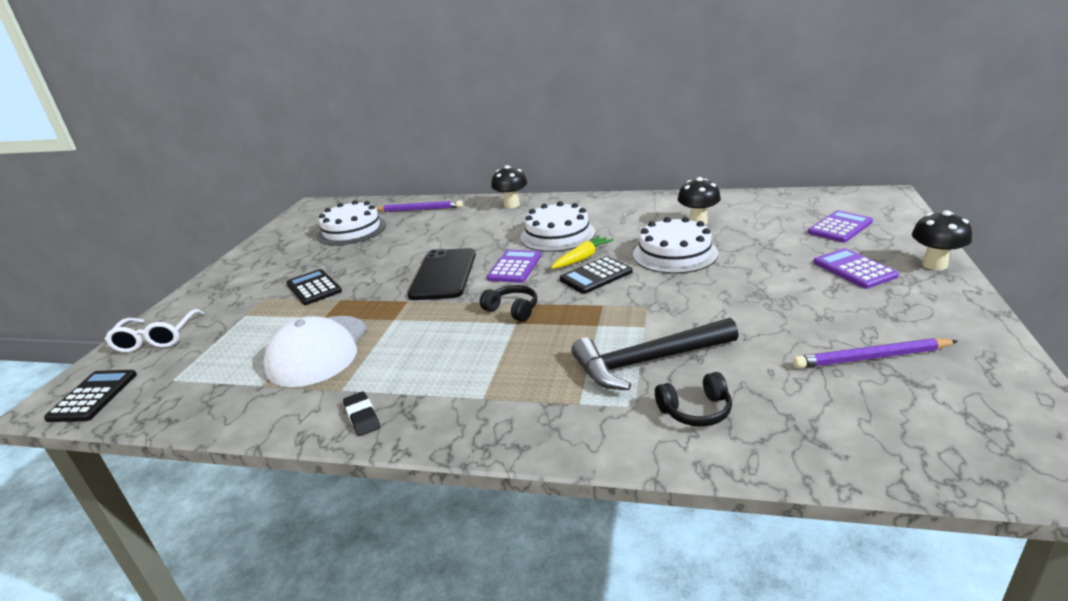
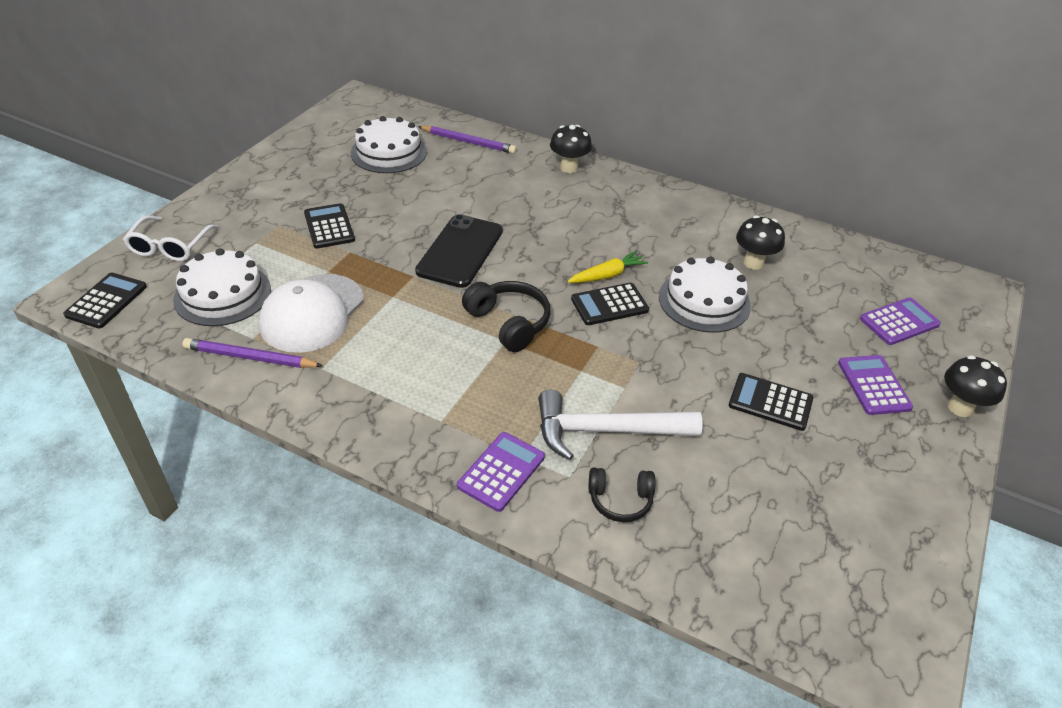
camera: 10 degrees right, 15 degrees up
black eraser [343,391,380,436] -> none
black headphones [480,285,537,322] -> black headphones [462,281,550,352], size x1.51
purple calculator [487,250,541,283] -> purple calculator moved to [457,432,545,512]
white cake [520,201,595,252] -> white cake moved to [173,248,271,326]
black hammer [571,318,739,390] -> white hammer [538,390,703,460]
purple pencil [793,338,958,369] -> purple pencil moved to [182,338,323,368]
none -> black calculator [729,373,814,431]

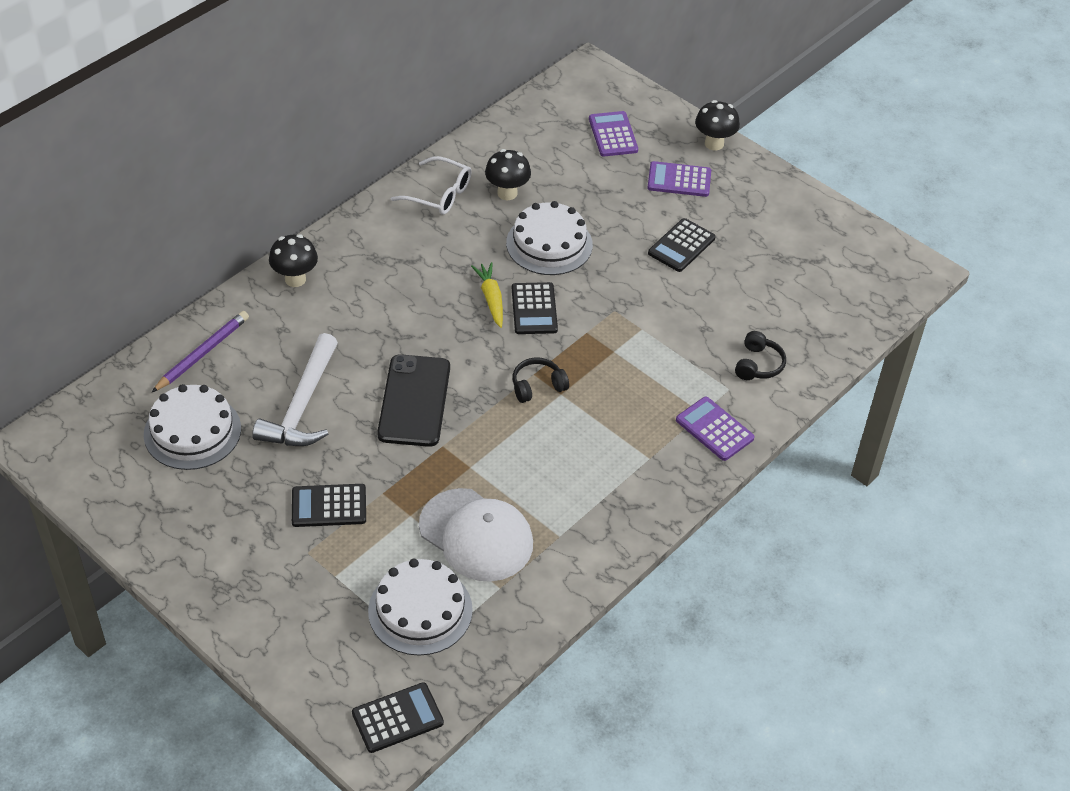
camera: 75 degrees left, 5 degrees up
black calculator [63,272,147,328] -> black calculator turned 120 degrees clockwise [352,682,444,753]
white glasses [123,216,218,262] -> white glasses moved to [390,156,471,215]
purple pencil [182,338,323,368] -> none
black phone [415,214,503,288] -> black phone turned 60 degrees clockwise [377,354,450,447]
black headphones [462,281,550,352] -> black headphones [513,358,569,403], size x0.66
white hammer [538,390,703,460] -> white hammer moved to [252,333,338,446]

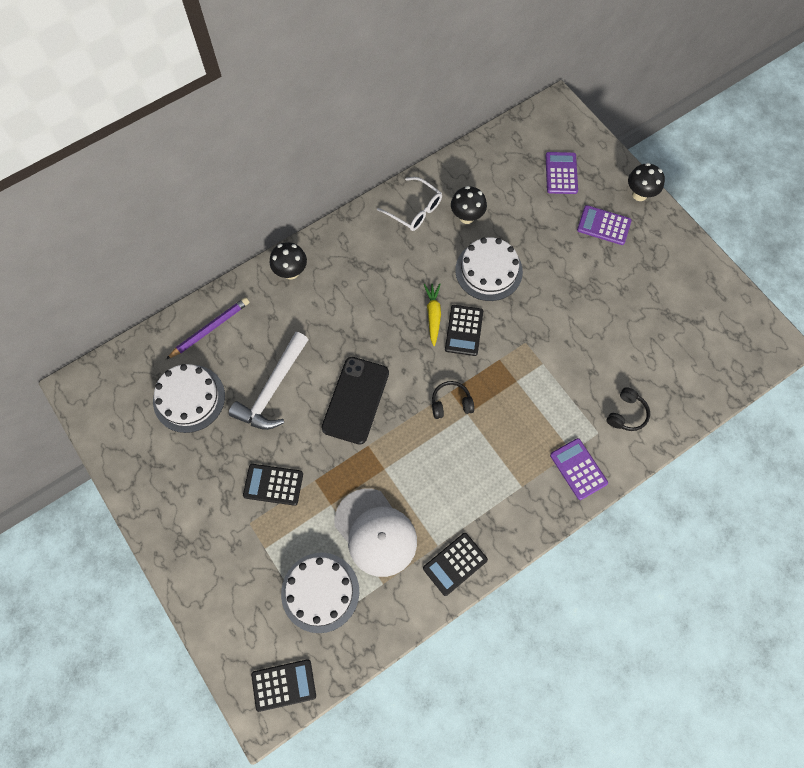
camera: 15 degrees right, 20 degrees up
black calculator [648,218,716,272] -> black calculator moved to [423,533,488,596]

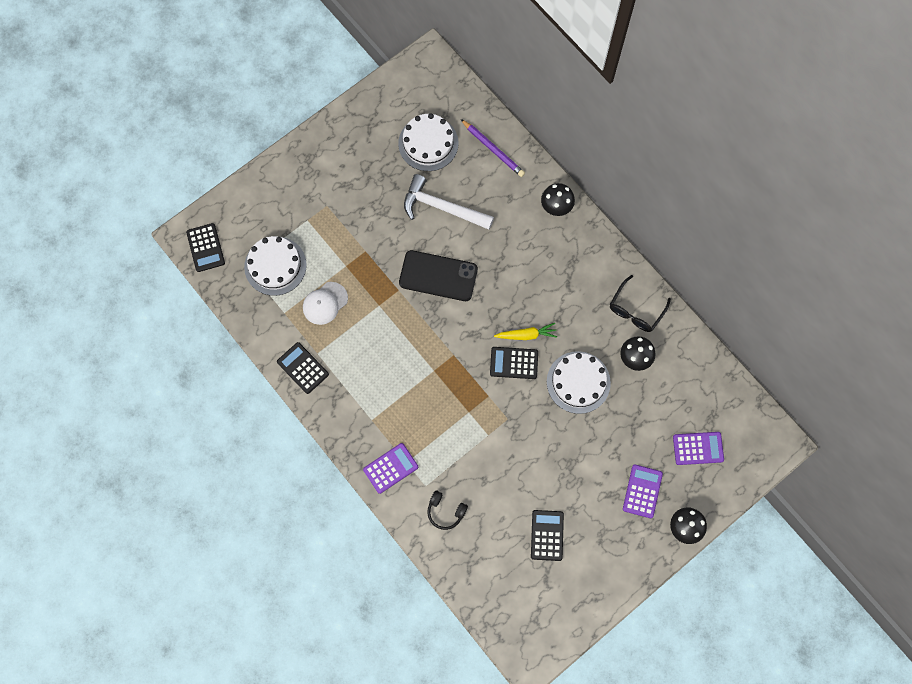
camera: 85 degrees right, 5 degrees up
black calculator [243,464,303,506] -> black calculator moved to [531,510,564,561]
white cap [334,489,417,577] -> white cap [303,282,348,325], size x0.64
white glasses [377,177,442,231] -> black glasses [610,275,671,332]
black headphones [432,381,474,419] -> none

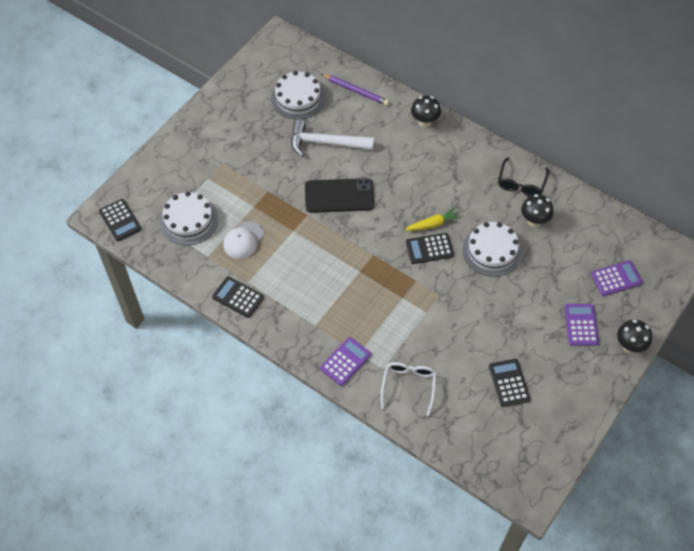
camera: 15 degrees left, 15 degrees down
black headphones [427,491,468,530] -> white glasses [381,362,436,416]

